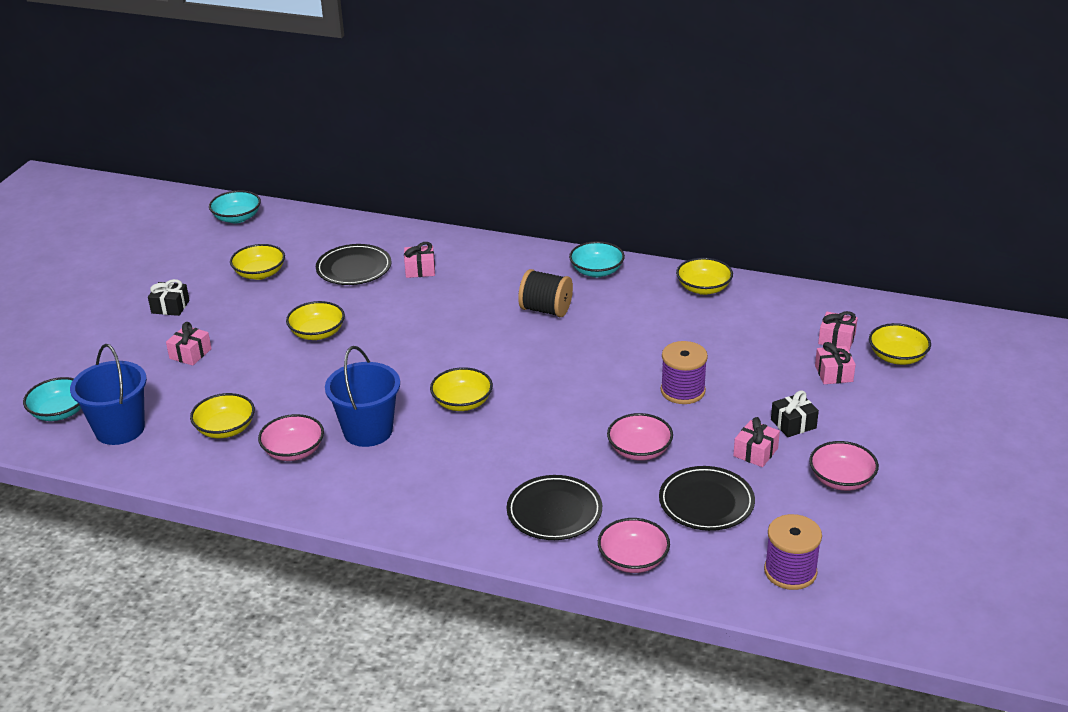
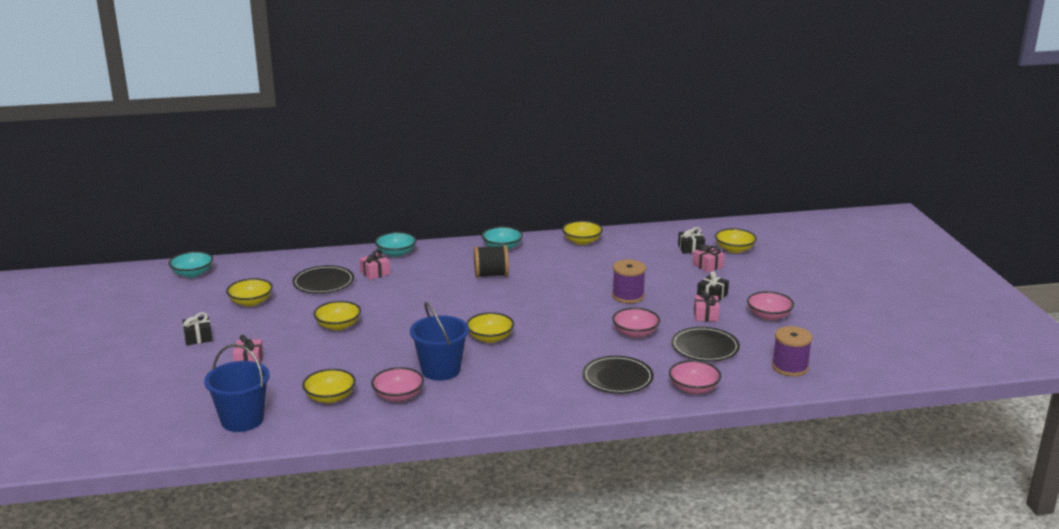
camera: 30 degrees left, 10 degrees down
turquoise bowl [23,377,81,421] -> turquoise bowl moved to [375,232,417,257]
pink gift [818,311,858,350] -> black gift [678,227,705,254]

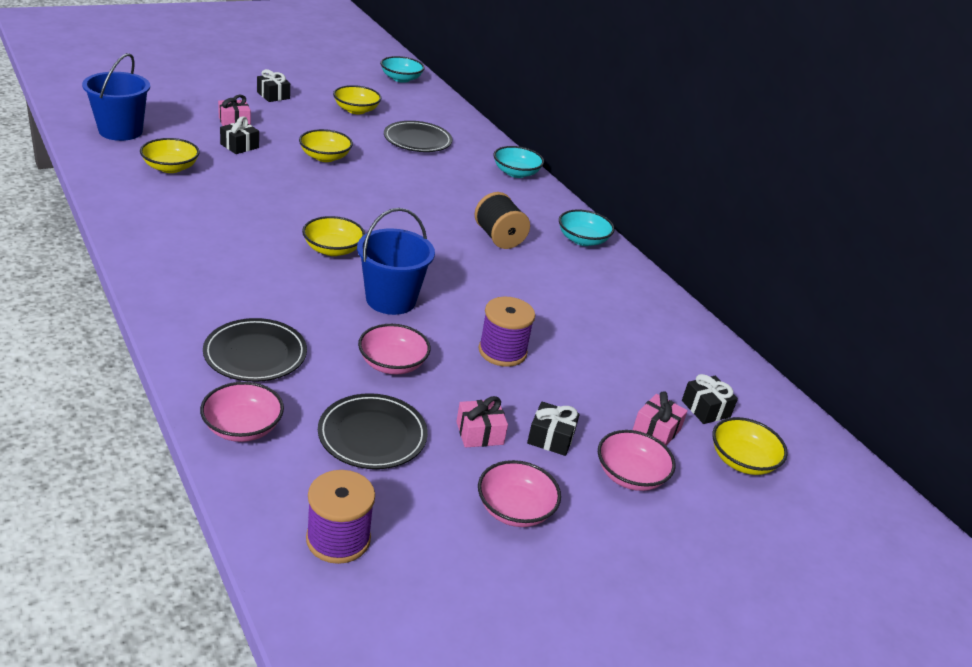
camera: 65 degrees right, 10 degrees up
pink gift [360,249,390,280] -> none
pink bowl [371,367,424,402] -> pink bowl moved to [598,430,675,491]
blue bucket [410,302,469,381] -> blue bucket moved to [357,208,435,315]
yellow bowl [562,221,603,245] -> none
none -> black gift [220,116,259,154]

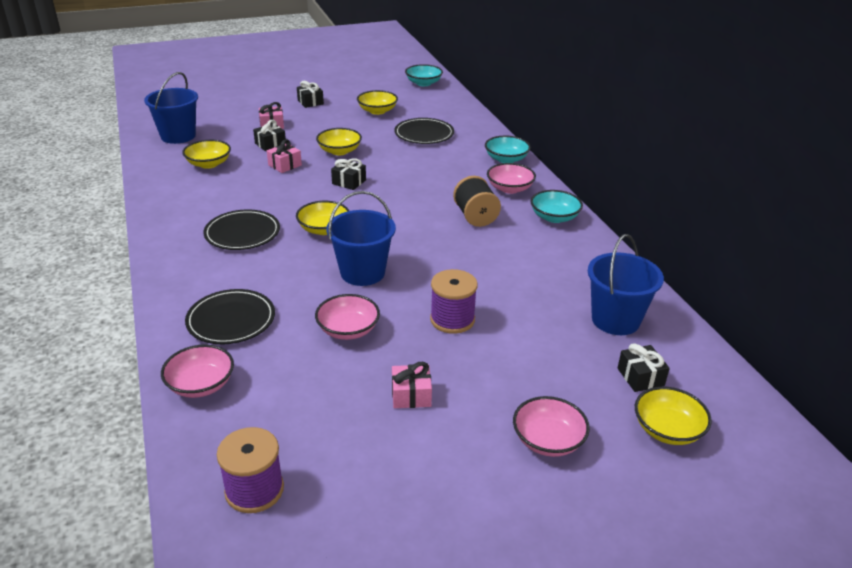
camera: 15 degrees right, 0 degrees up
black plate [318,393,428,469] -> black plate moved to [203,209,280,250]
pink bowl [478,460,561,527] -> pink bowl moved to [487,163,536,194]
black gift [527,402,580,456] -> black gift moved to [331,158,366,190]
pink gift [633,391,688,446] -> pink gift moved to [267,139,302,173]
none -> blue bucket [588,234,664,335]

